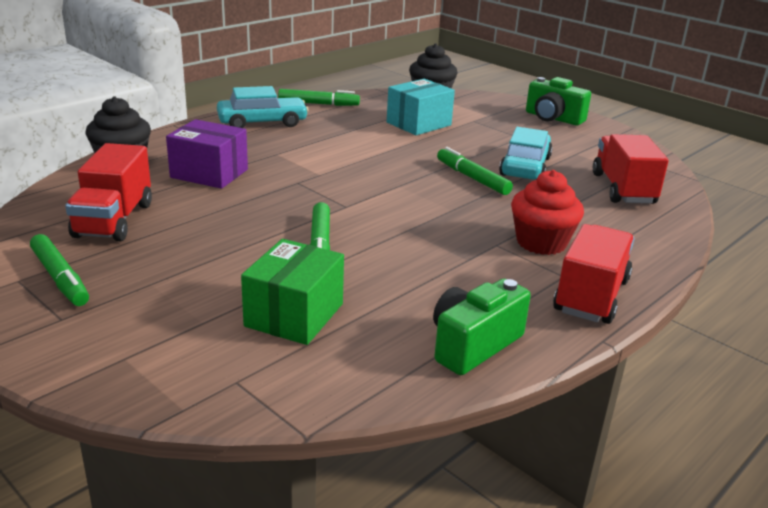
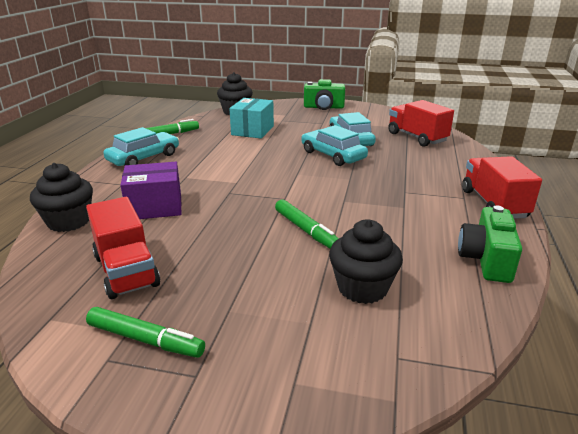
camera: 30 degrees left, 0 degrees up
green box [241,239,344,345] -> black cupcake [329,220,403,304]
green marker [437,147,513,195] -> turquoise car [301,125,368,166]
red cupcake [511,170,584,255] -> none

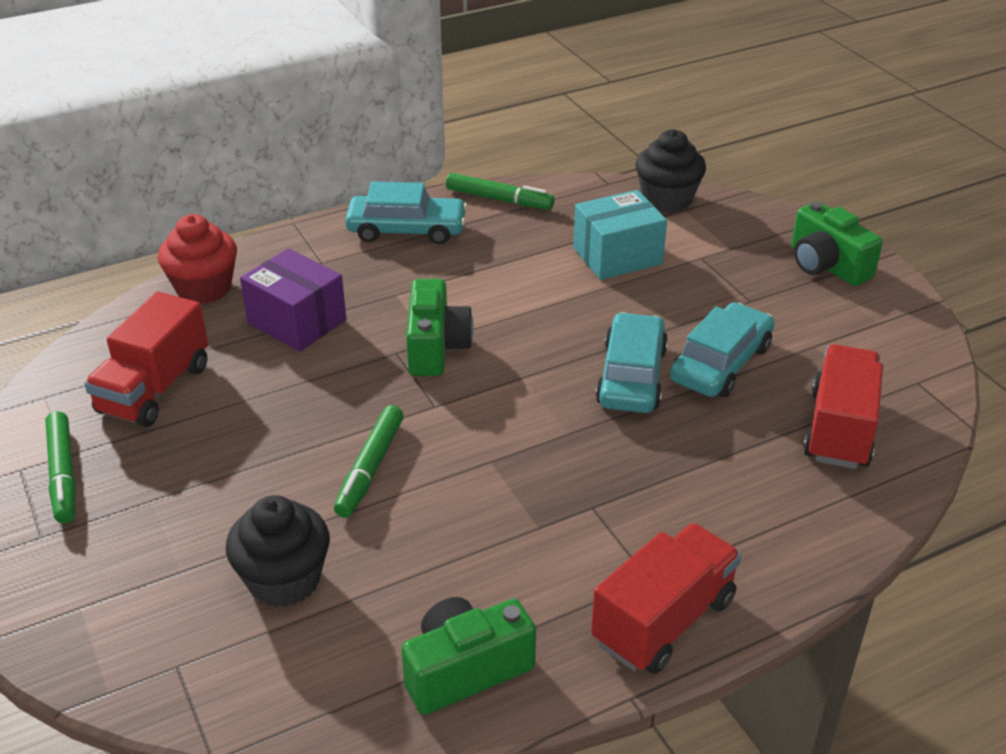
camera: 50 degrees right, 10 degrees up
black cupcake [30,163,93,232] -> red cupcake [158,214,237,304]
none -> green camera [406,279,473,376]

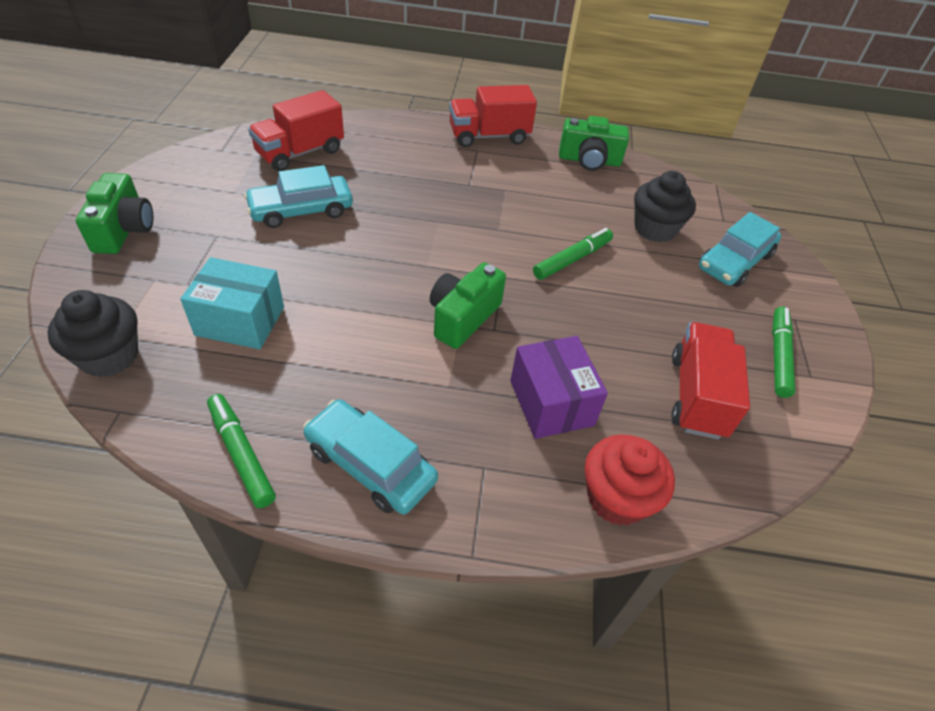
camera: 150 degrees left, 10 degrees up
red truck [84,292,208,427] -> red truck turned 45 degrees counterclockwise [671,322,750,440]
turquoise car [596,312,668,413] -> turquoise car moved to [699,212,781,287]

